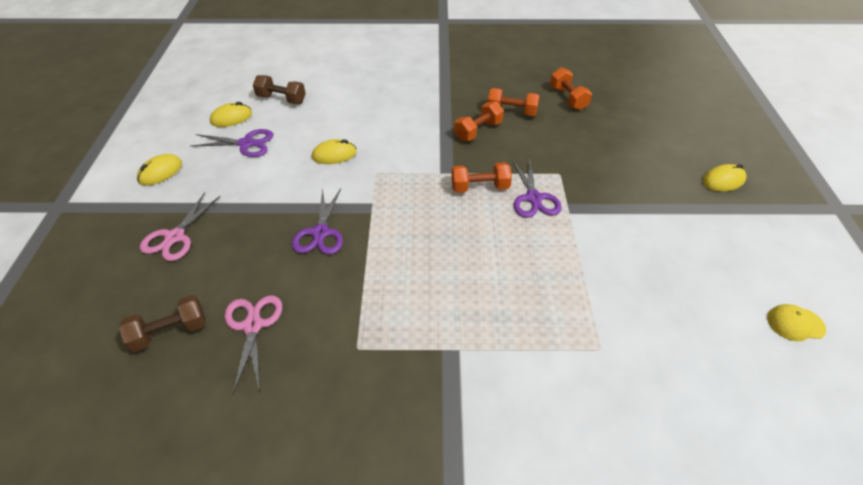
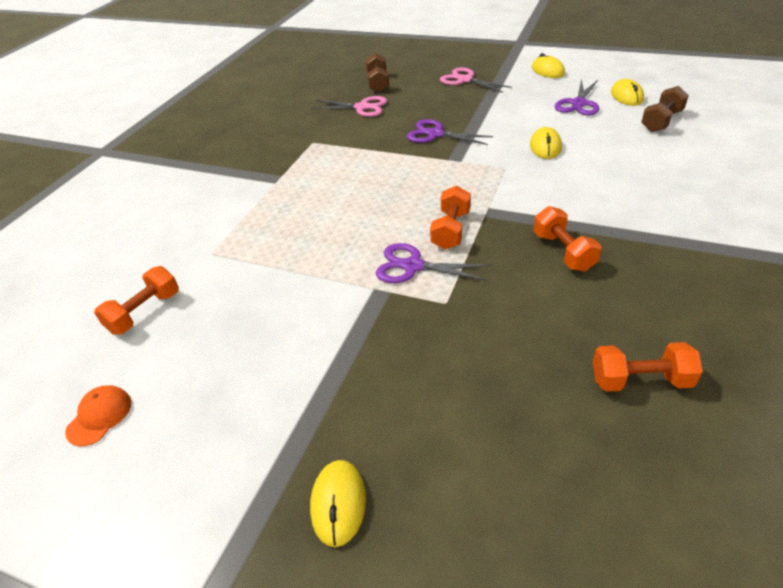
camera: 115 degrees right, 5 degrees down
orange dumbbell [488,88,539,116] -> orange dumbbell moved to [94,266,179,334]
yellow cap [767,304,826,341] -> orange cap [65,385,131,446]

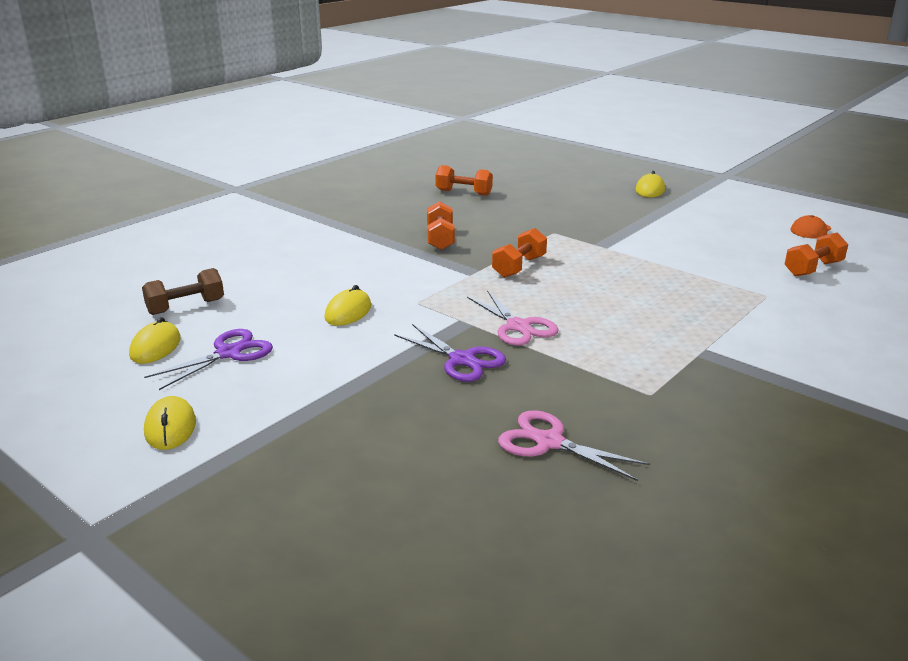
camera: 165 degrees left, 15 degrees down
brown dumbbell [366,53,389,92] -> none
purple scissors [376,243,490,283] -> none
pink scissors [440,67,512,93] -> pink scissors moved to [467,290,558,346]

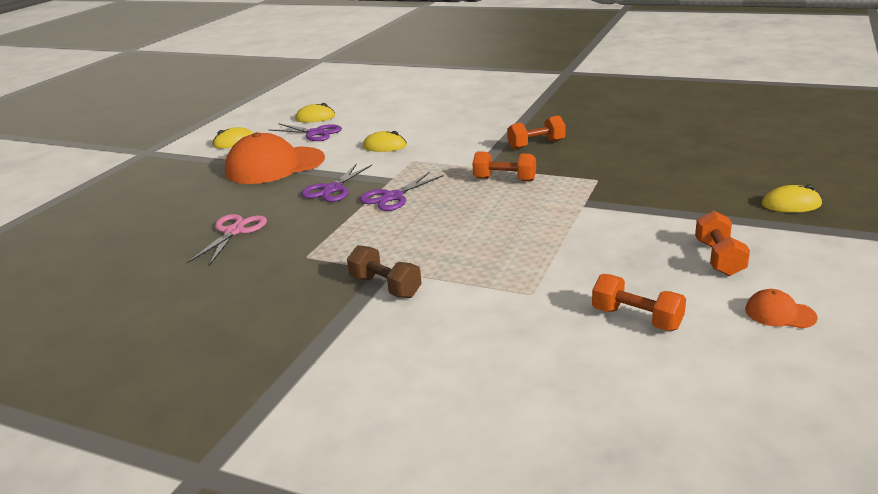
camera: 75 degrees right, 0 degrees up
brown dumbbell [142,268,224,315] -> brown dumbbell moved to [347,245,422,298]
orange dumbbell [435,165,493,196] -> orange dumbbell moved to [695,211,750,276]
pink scissors [467,290,558,346] -> purple scissors [359,172,444,211]
none -> orange cap [225,132,325,184]

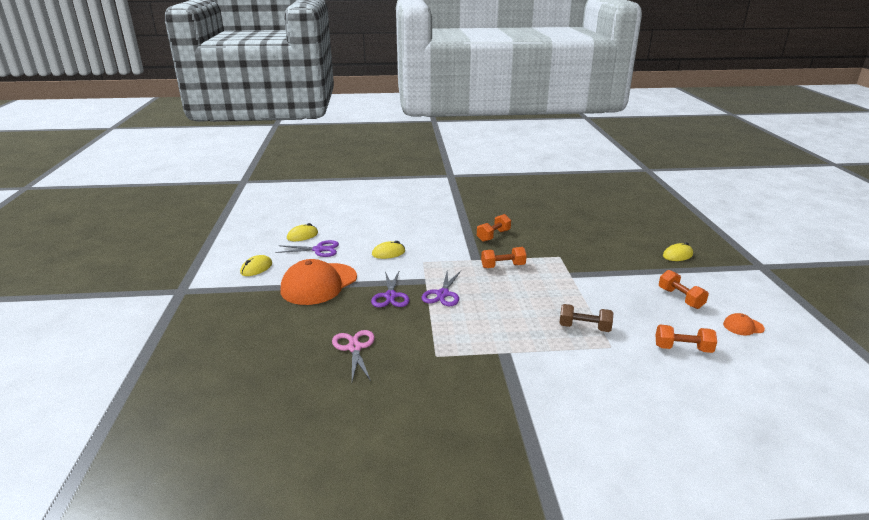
camera: 30 degrees left, 0 degrees up
brown dumbbell [347,245,422,298] -> brown dumbbell moved to [559,304,613,332]

